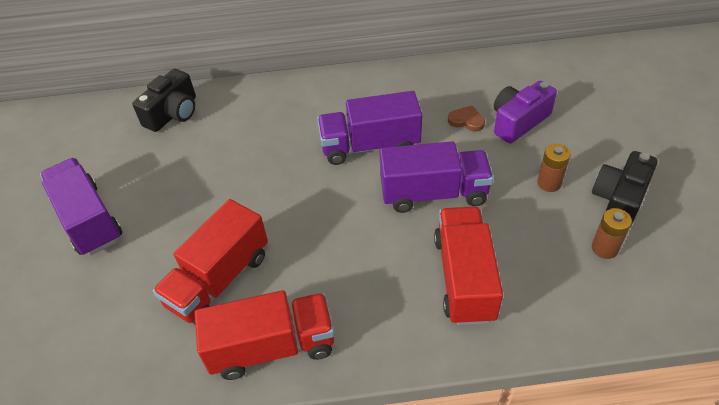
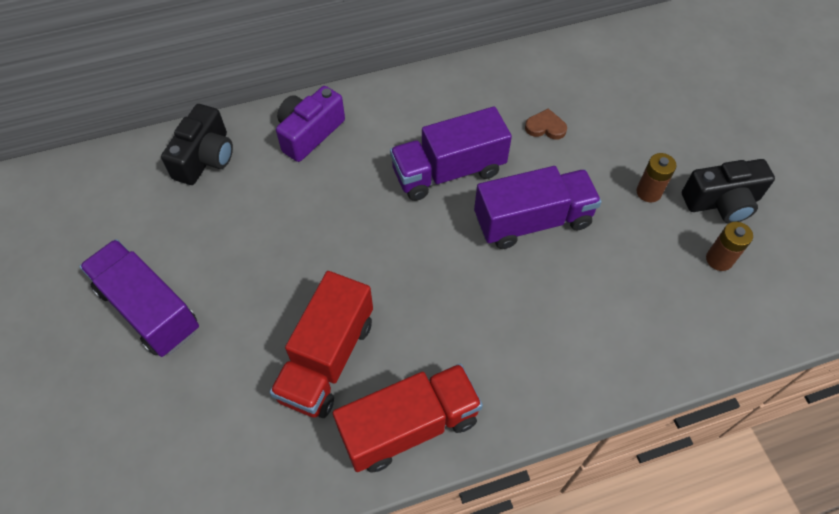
camera: 15 degrees left, 10 degrees up
red truck [434,207,503,325] -> none
purple camera [494,81,557,144] -> purple camera moved to [276,86,345,162]
black camera [592,151,657,227] -> black camera turned 120 degrees counterclockwise [682,159,775,223]

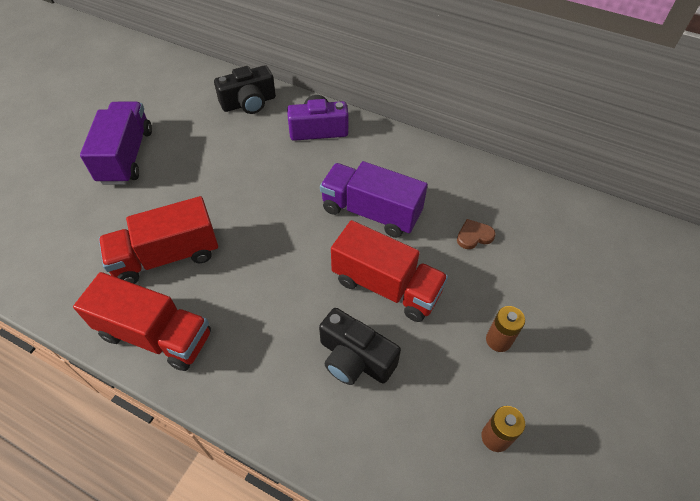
camera: 45 degrees right, 5 degrees down
purple truck [474,166,602,249] -> red truck [331,220,448,322]
brown heart [525,108,567,140] -> brown heart turned 75 degrees counterclockwise [457,219,495,249]
black camera [682,159,775,223] -> black camera moved to [319,308,401,385]

